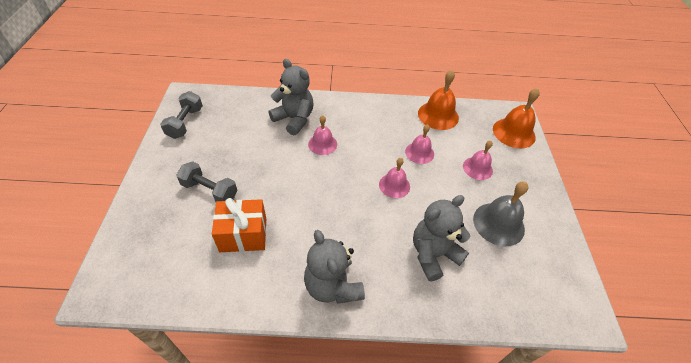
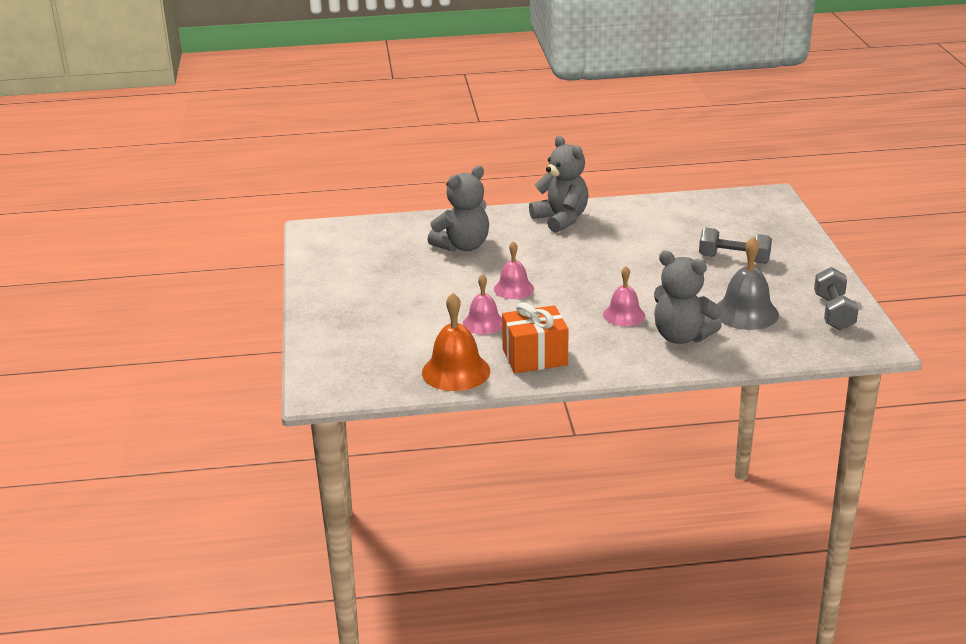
camera: 175 degrees right, 20 degrees down
orange gift [212,198,266,252] -> orange gift moved to [502,302,569,373]
pink bell [463,140,493,180] -> none
grey bell [473,181,529,246] -> grey bell moved to [717,237,779,330]
orange bell [493,88,540,148] -> none

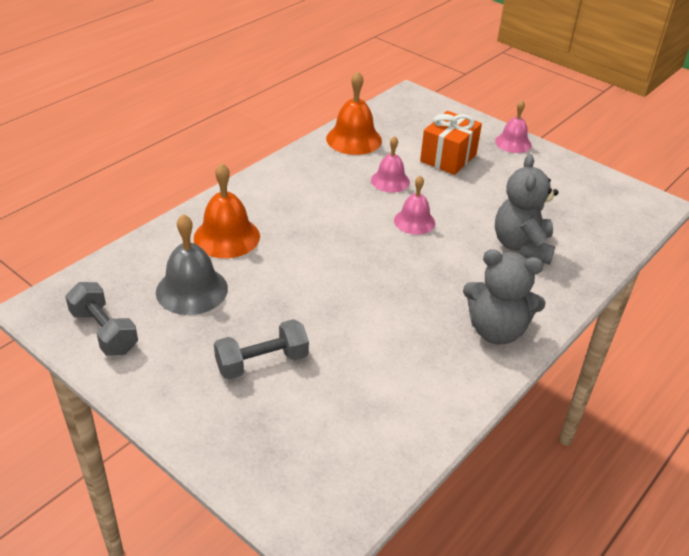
camera: 135 degrees right, 10 degrees up
orange gift [502,302,569,373] -> orange gift moved to [420,111,482,175]
pink bell [603,266,645,326] -> pink bell moved to [495,100,532,153]
grey teddy bear [654,251,722,344] -> orange bell [194,163,260,258]

